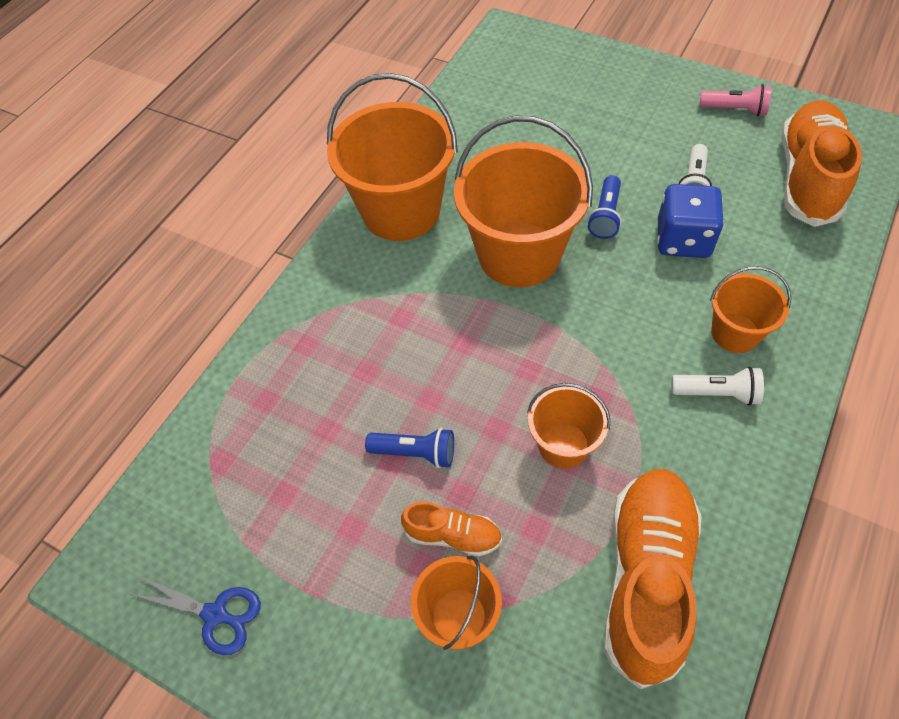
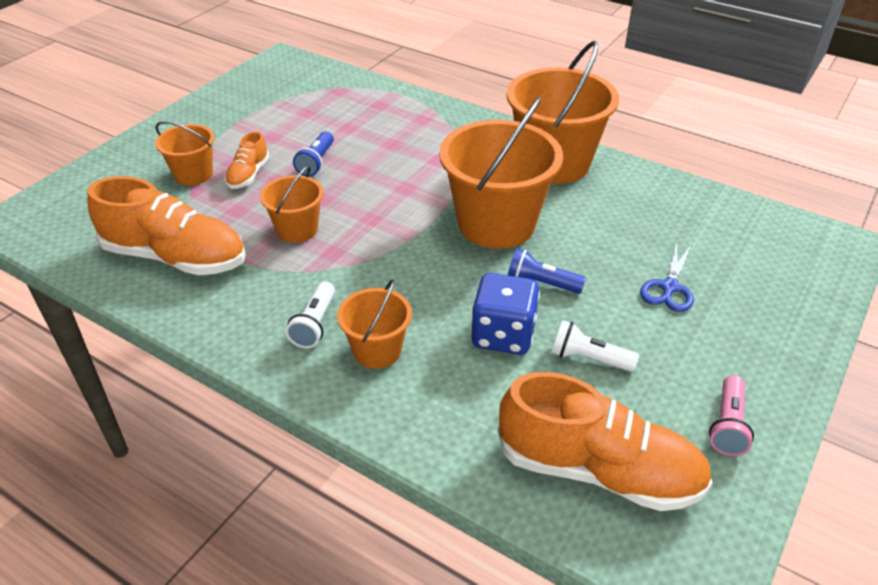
camera: 90 degrees right, 15 degrees down
blue scissors [130,576,261,655] -> blue scissors moved to [640,243,694,312]

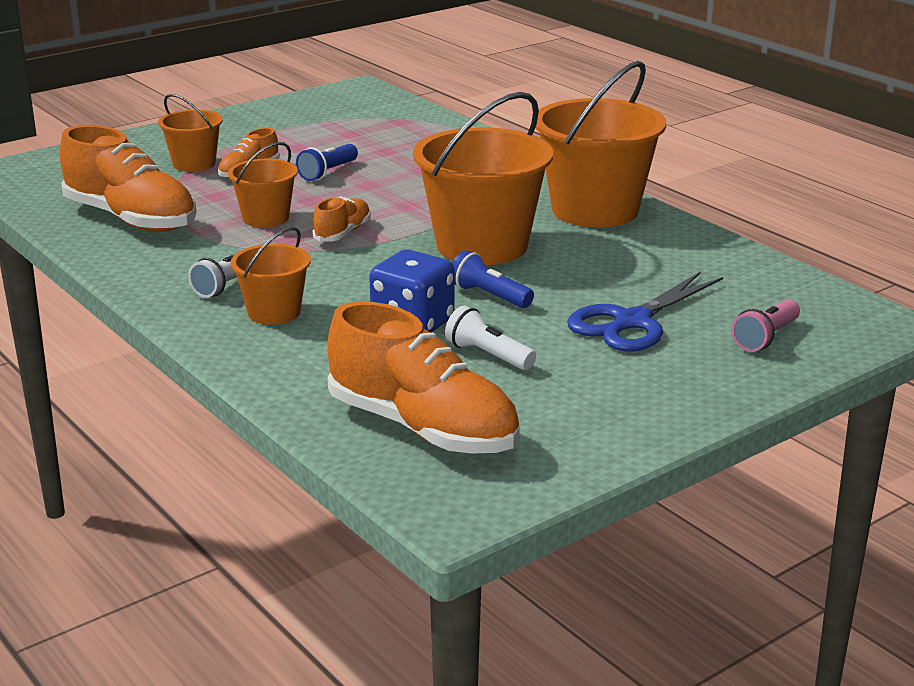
camera: 20 degrees right, 15 degrees down
blue scissors [640,243,694,312] -> blue scissors [567,271,723,352], size x1.55
pink flashlight [709,375,754,456] -> pink flashlight moved to [731,299,800,352]
none -> orange shoe [313,196,371,242]

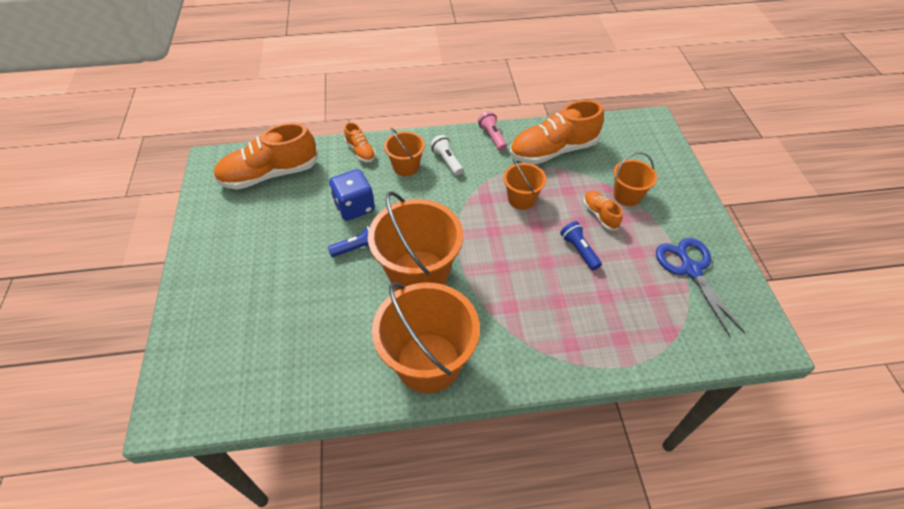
camera: 120 degrees right, 25 degrees up
orange shoe [313,196,371,242] -> orange shoe moved to [344,122,376,162]
white flashlight [445,306,536,370] -> none
blue scissors [567,271,723,352] -> blue scissors moved to [656,238,745,337]
pink flashlight [731,299,800,352] -> pink flashlight moved to [478,111,507,151]

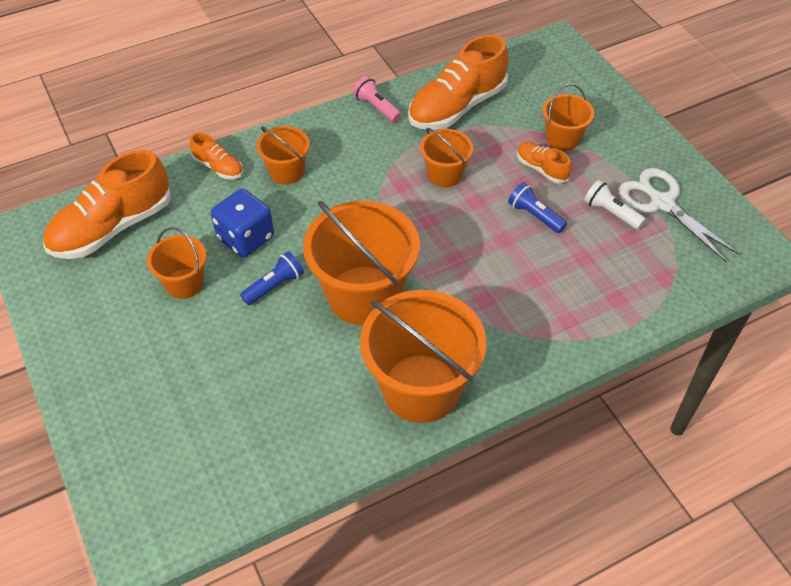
camera: 20 degrees left, 0 degrees up
white flashlight [430,135,463,176] -> white flashlight moved to [584,180,646,230]
blue scissors [656,238,745,337] -> white scissors [618,168,740,263]
none -> orange bucket [147,227,206,299]

